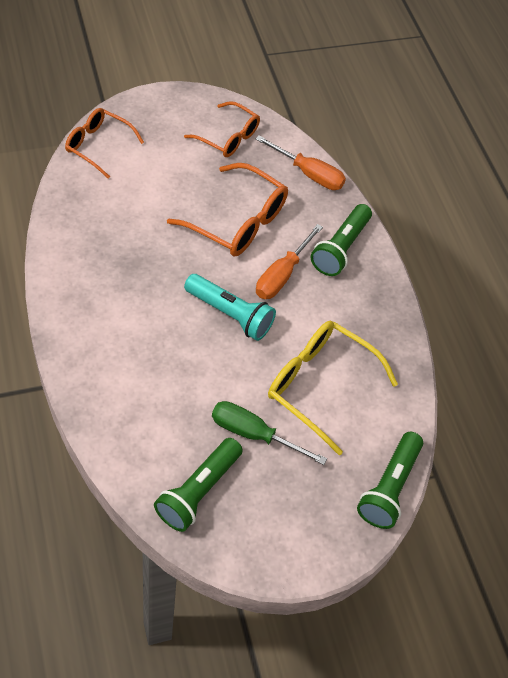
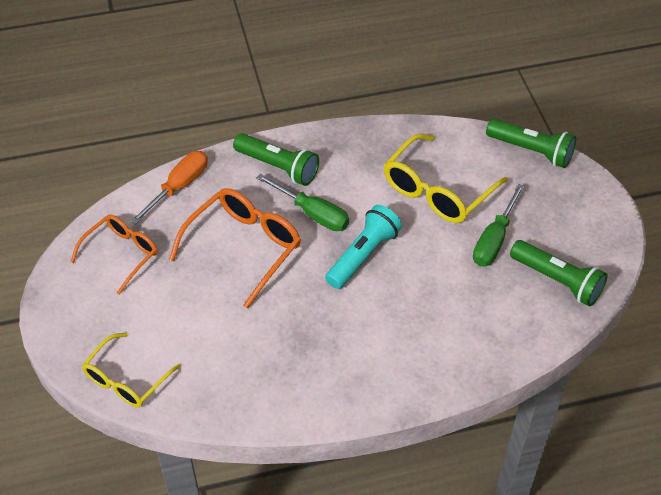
camera: 80 degrees left, 5 degrees down
orange glasses [65,108,144,179] -> yellow glasses [82,332,181,408]
orange screwdriver [256,224,323,299] -> green screwdriver [256,174,349,231]

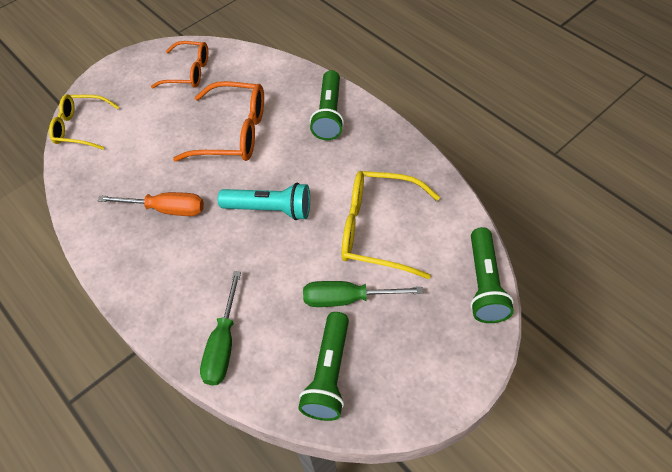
camera: 65 degrees right, 5 degrees up
orange screwdriver [130,151,208,224] -> orange screwdriver moved to [98,192,204,216]
green screwdriver [256,174,349,231] -> green screwdriver moved to [200,271,241,386]

